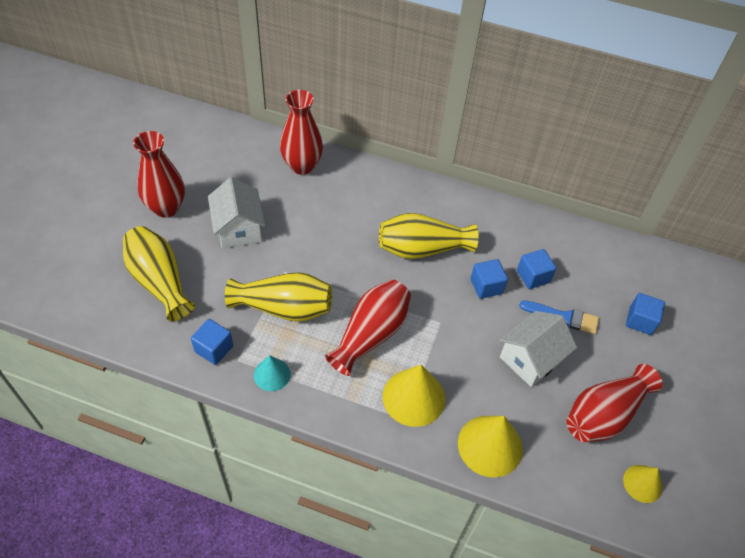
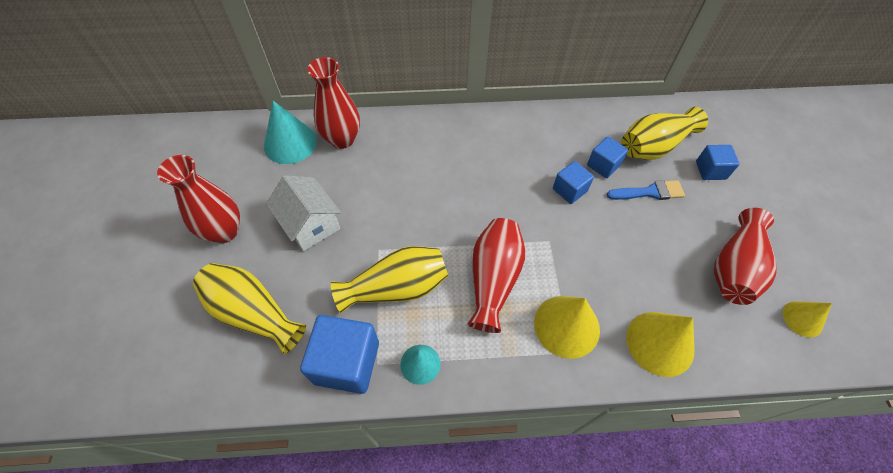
camera: 20 degrees left, 5 degrees up
blue cube [191,319,233,365] -> blue cube [300,315,379,394], size x1.73
yellow vase [379,213,479,259] -> yellow vase moved to [621,107,708,160]
white house [499,311,577,387] -> none
none -> turquoise cone [264,101,317,164]

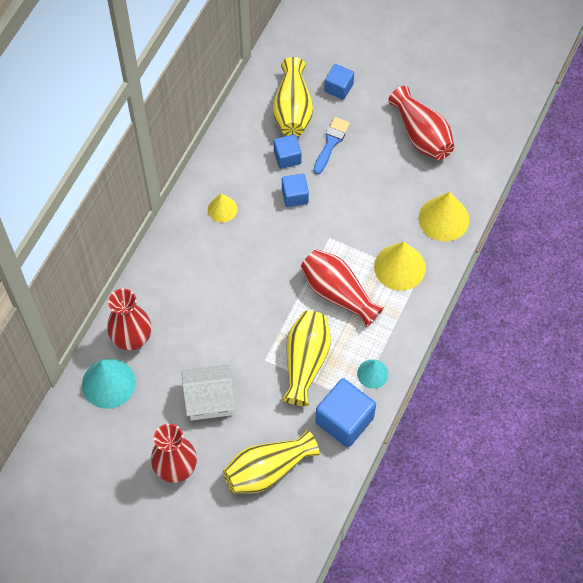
camera: 60 degrees left, 5 degrees up
yellow cone [783,301,832,337] -> yellow cone moved to [208,194,237,222]

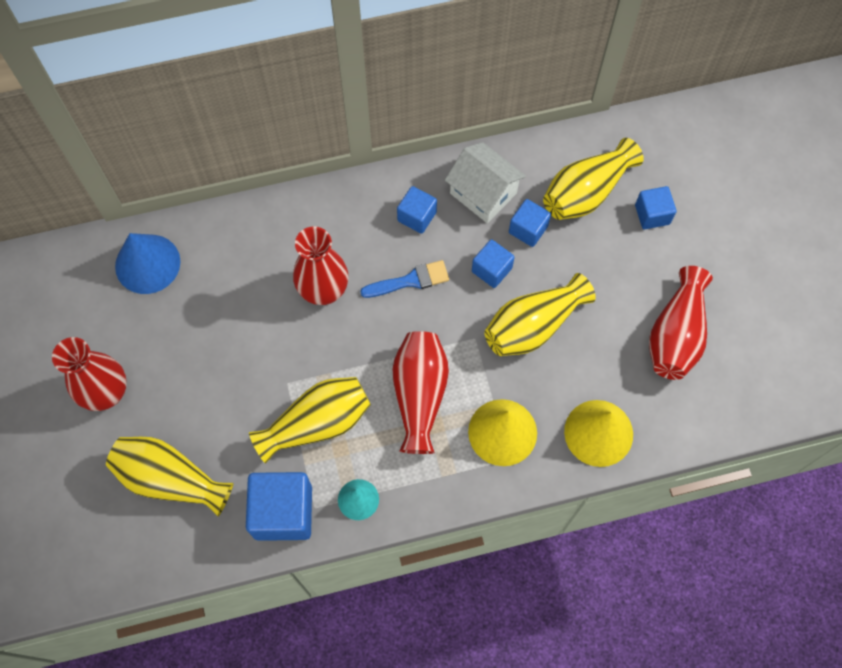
camera: 50 degrees right, 5 degrees up
turquoise cone [82,359,136,409] -> blue cone [115,233,181,294]
red vase [107,289,151,350] -> red vase moved to [293,226,348,305]
white house [182,364,235,421] -> white house moved to [445,142,526,223]
yellow cone [208,194,237,222] -> blue cube [397,186,437,234]
blue brush [313,117,350,174] -> blue brush moved to [360,260,449,298]
none -> yellow vase [484,273,596,356]

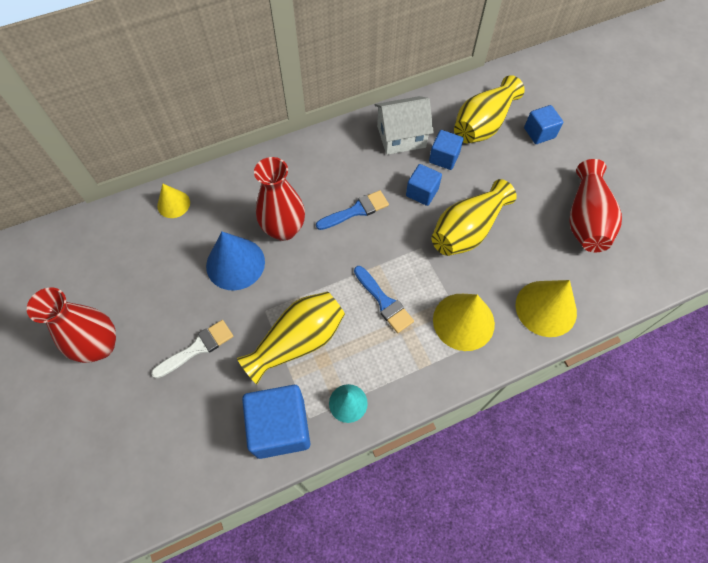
camera: 10 degrees left, 5 degrees down
yellow vase [106,437,234,517] -> none
blue cone [115,233,181,294] -> blue cone moved to [206,232,265,291]
red vase [392,331,449,454] -> blue brush [354,266,414,333]
blue cube [397,186,437,234] -> none
white house [445,142,526,223] -> white house turned 45 degrees counterclockwise [375,96,434,155]
none -> white brush [151,320,233,378]
none -> yellow cone [157,184,190,218]

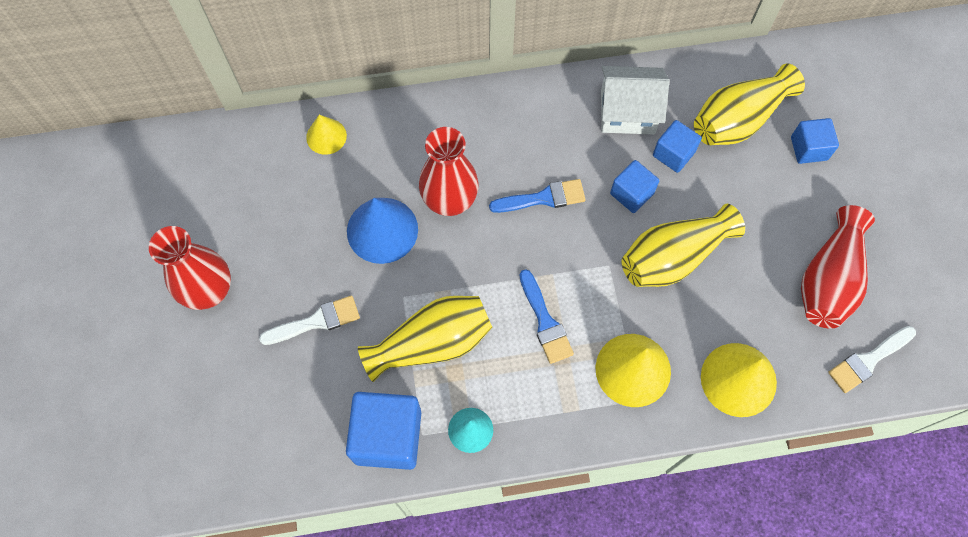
camera: 15 degrees right, 5 degrees up
none -> white brush [828,326,916,393]

